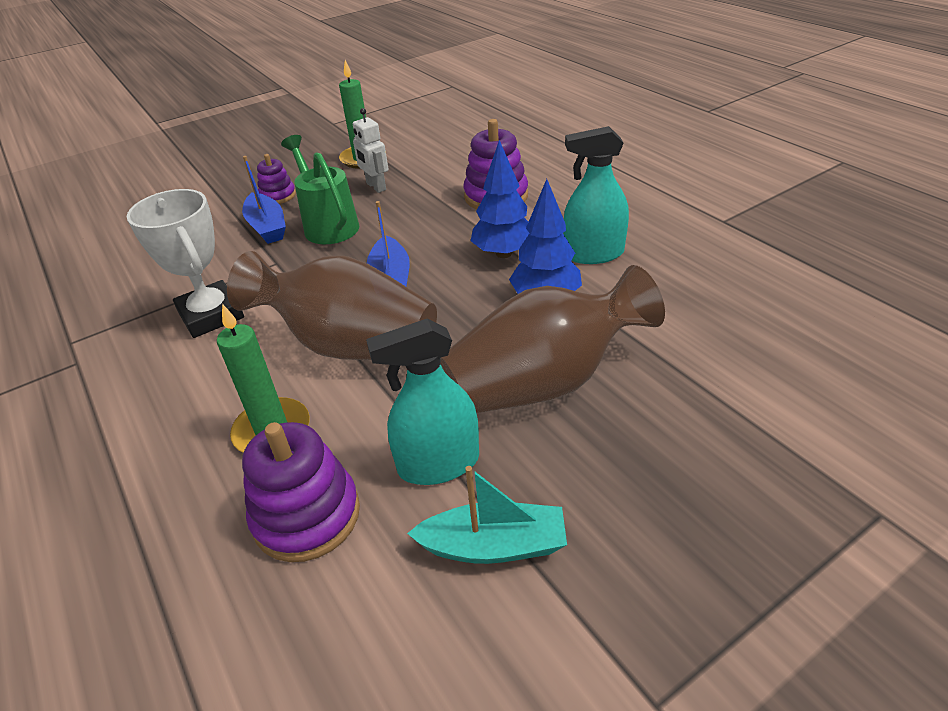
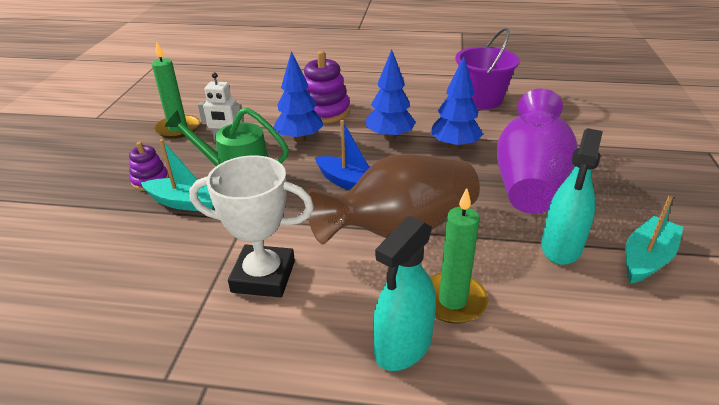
camera: 50 degrees left, 5 degrees down
blue boat [242,156,286,244] -> turquoise boat [141,139,214,211]
purple stacking toy [242,422,360,562] -> none
brown vase [440,265,665,413] -> purple vase [497,88,578,214]
turquoise spray bottle [563,126,629,264] -> turquoise spray bottle moved to [373,216,436,371]
none -> blue tree [273,51,324,142]
none -> purple bucket [455,28,520,109]

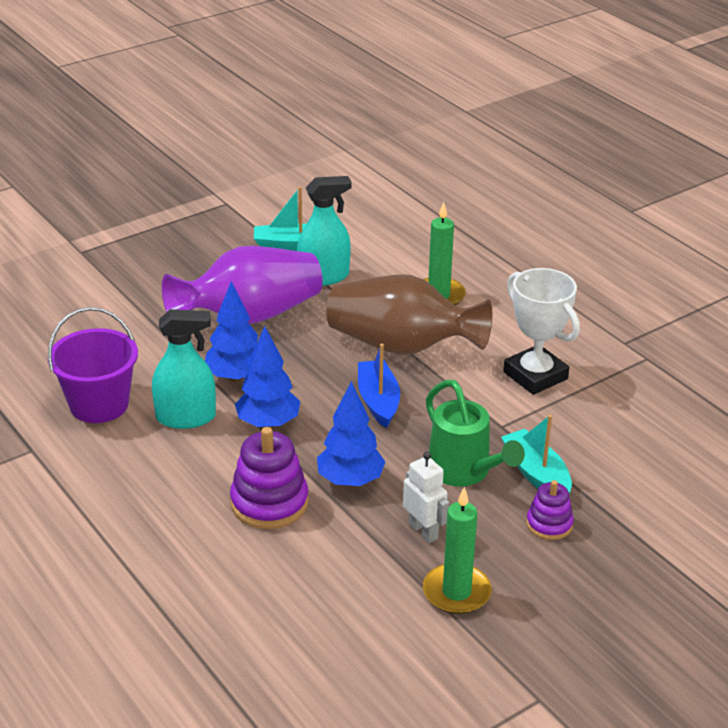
camera: 135 degrees left, 0 degrees up
turquoise spray bottle [373,216,436,371] -> turquoise spray bottle moved to [152,309,216,429]

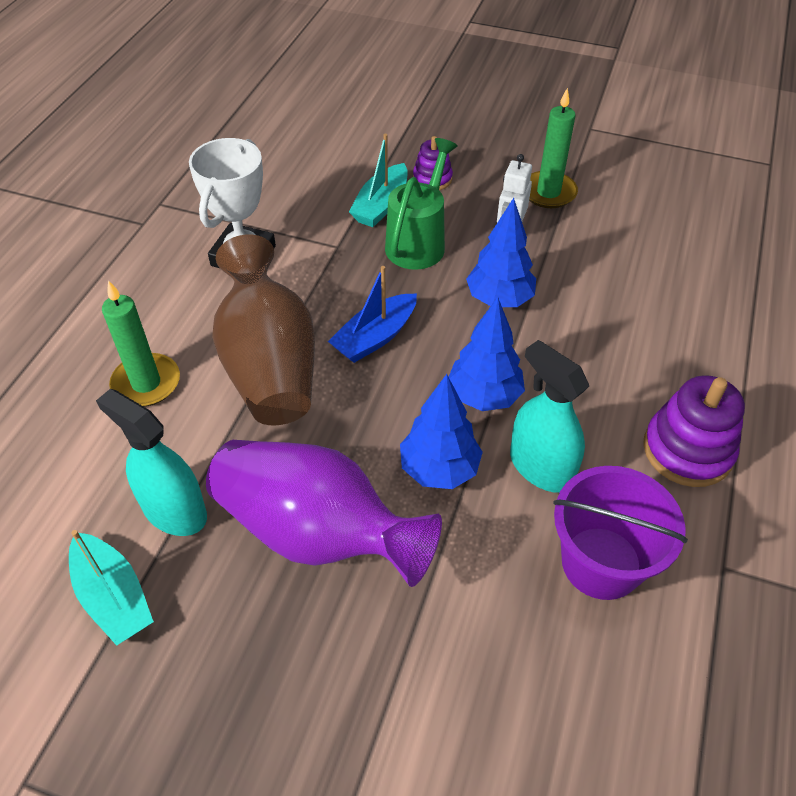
camera: 125 degrees left, 15 degrees up
purple stacking toy [230,427,309,529] -> purple stacking toy moved to [643,375,745,487]

